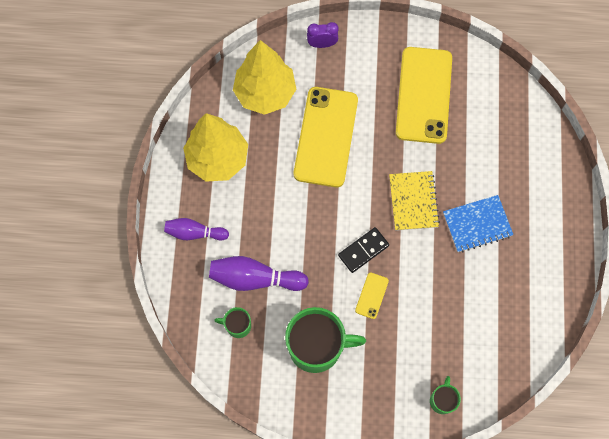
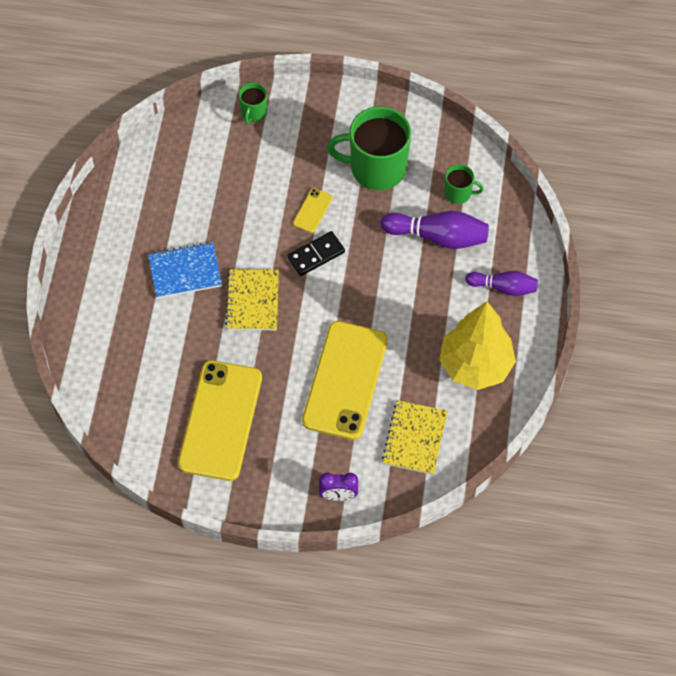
camera: 175 degrees left, 10 degrees down
yellow tree [233,40,296,115] -> yellow notebook [382,400,448,475]

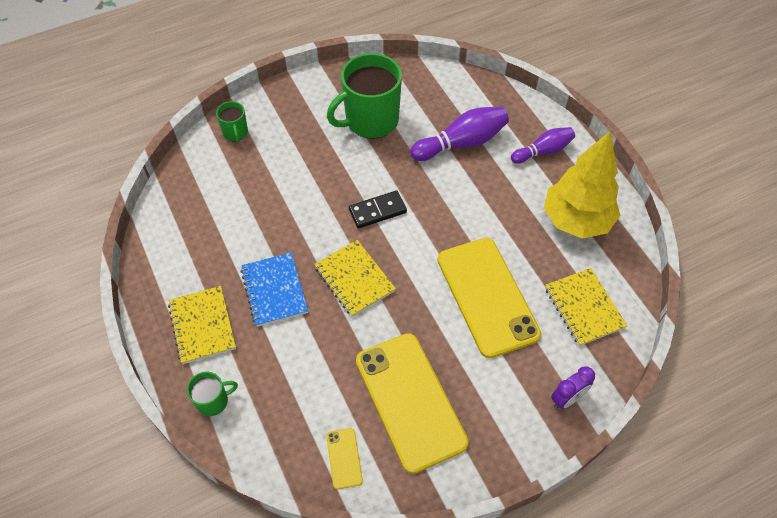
camera: 35 degrees left, 5 degrees down
blue notebook [148,242,222,298] -> blue notebook turned 60 degrees counterclockwise [241,253,308,327]
black domino [287,231,345,276] -> black domino turned 45 degrees clockwise [349,190,407,229]
yellow phone [293,188,333,233] -> yellow phone moved to [326,428,363,489]
green mug [445,164,484,204] -> green mug moved to [187,372,238,416]
none -> yellow notebook [168,286,236,364]

